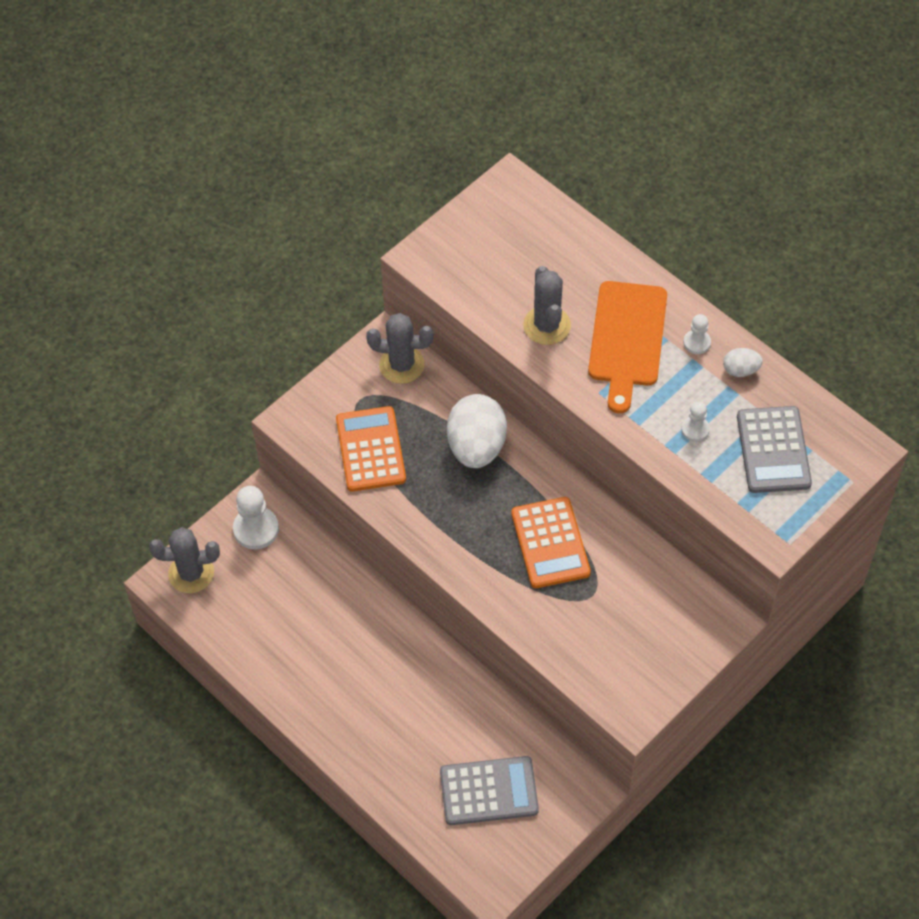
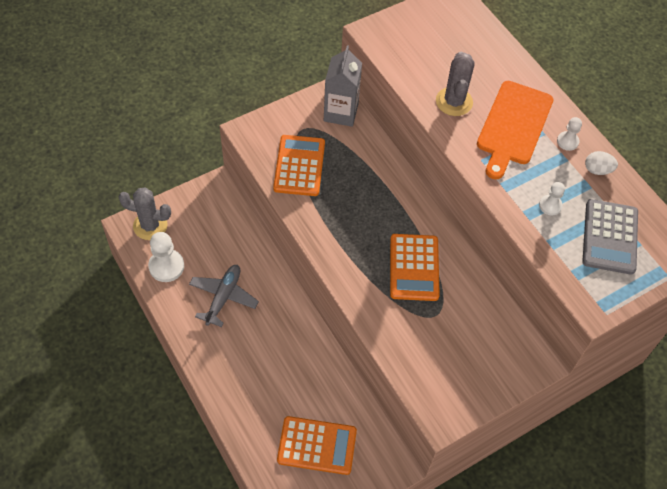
camera: 10 degrees right, 0 degrees up
white pawn [233,486,279,549] -> white pawn moved to [148,232,184,282]
grey cactus [366,313,434,384] -> grey carton [324,45,362,127]
grey calculator [440,756,539,825] -> orange calculator [277,416,357,475]
white egg [447,394,507,468] -> none
none -> grey plane [189,265,259,327]

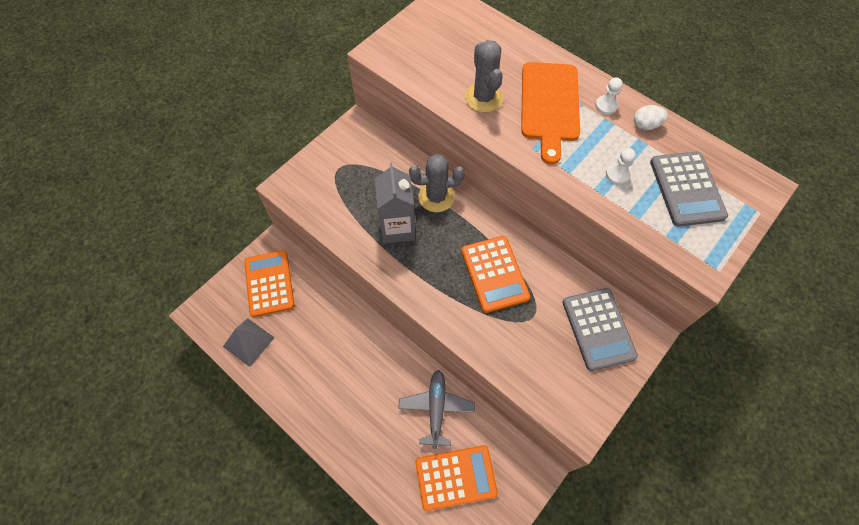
camera: 15 degrees left, 5 degrees up
grey cactus [119,187,171,240] -> grey cactus moved to [409,154,465,212]
white pawn [148,232,184,282] -> grey pyramid [223,318,275,367]
grey plane [189,265,259,327] -> grey plane moved to [398,370,475,449]
orange calculator [273,135,325,196] -> orange calculator moved to [244,250,294,317]
grey carton [324,45,362,127] -> grey carton moved to [375,163,416,244]
none -> grey calculator [562,288,638,371]

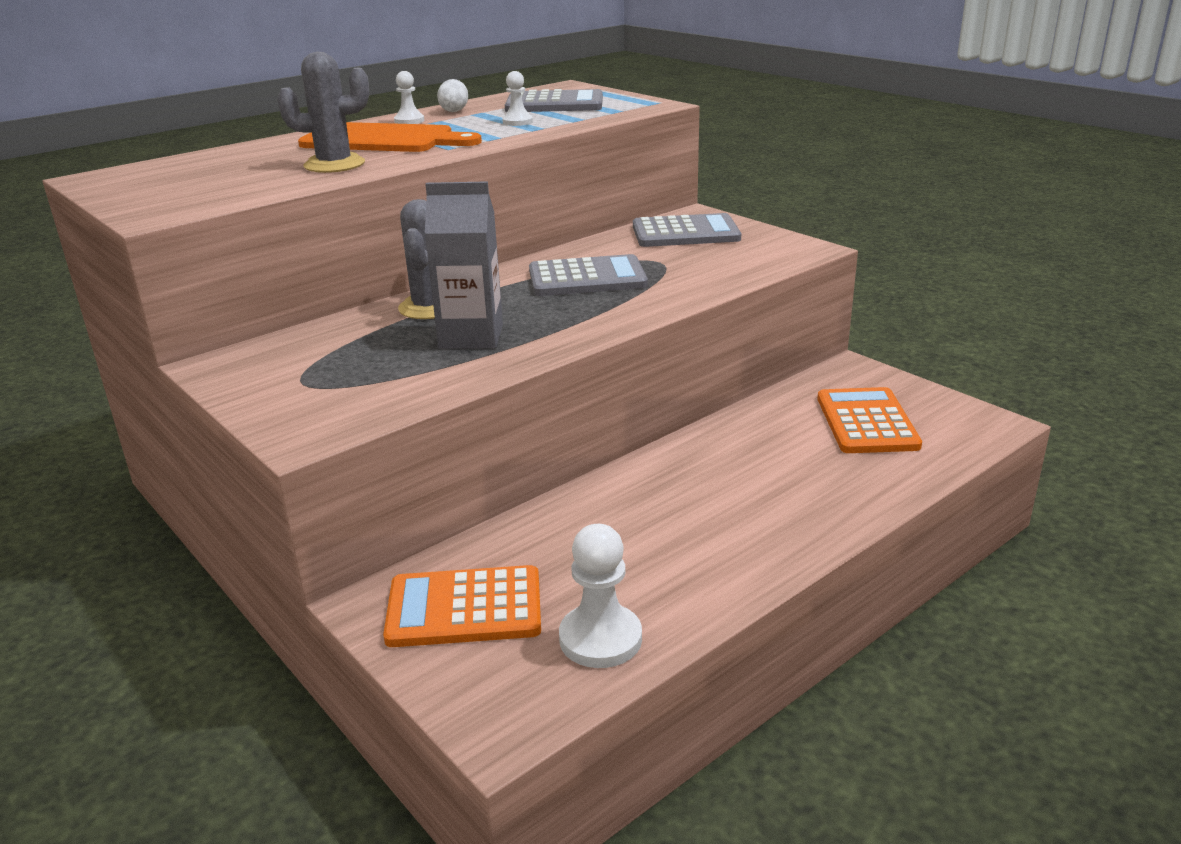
camera: 80 degrees left, 35 degrees down
grey pyramid [223,318,275,367] -> white pawn [559,524,642,668]
grey plane [398,370,475,449] -> none
orange calculator [461,236,530,313] -> grey calculator [529,254,648,296]

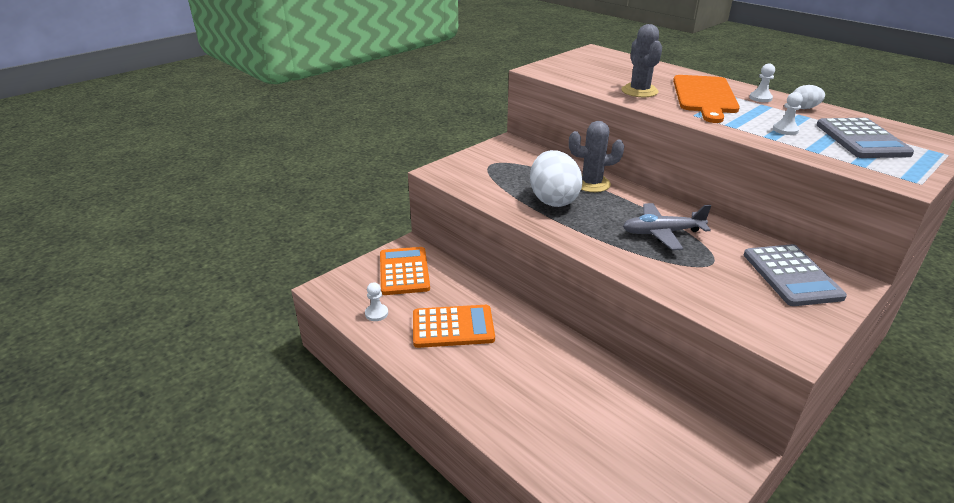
camera: 85 degrees right, 5 degrees up
grey carton [425,181,503,349] -> white egg [530,150,583,207]
grey calculator [529,254,648,296] -> grey plane [623,203,711,250]
white pawn [559,524,642,668] -> white pawn [365,282,388,321], size x0.57
orange calculator [817,387,922,453] -> orange calculator moved to [413,305,495,348]

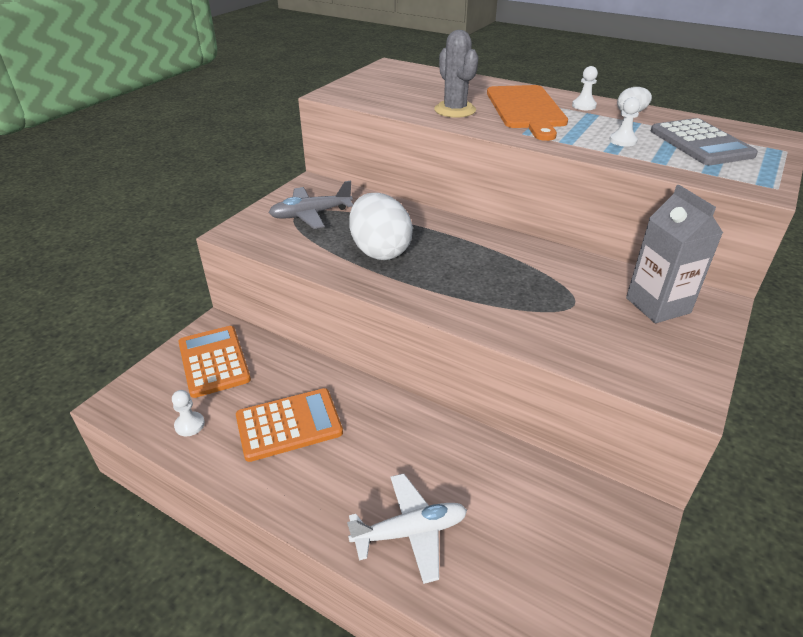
camera: 15 degrees left, 5 degrees up
grey cactus [569,121,624,192] -> none
grey plane [623,203,711,250] -> grey plane moved to [269,181,353,229]
grey calculator [744,244,847,306] -> grey carton [626,185,723,323]
none -> white plane [347,474,467,584]

